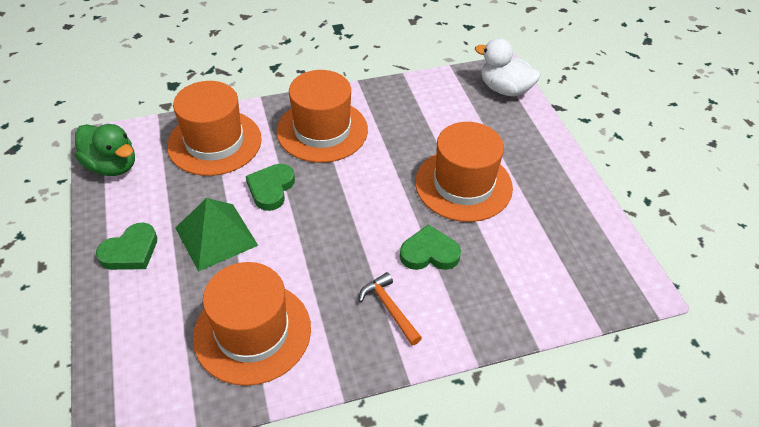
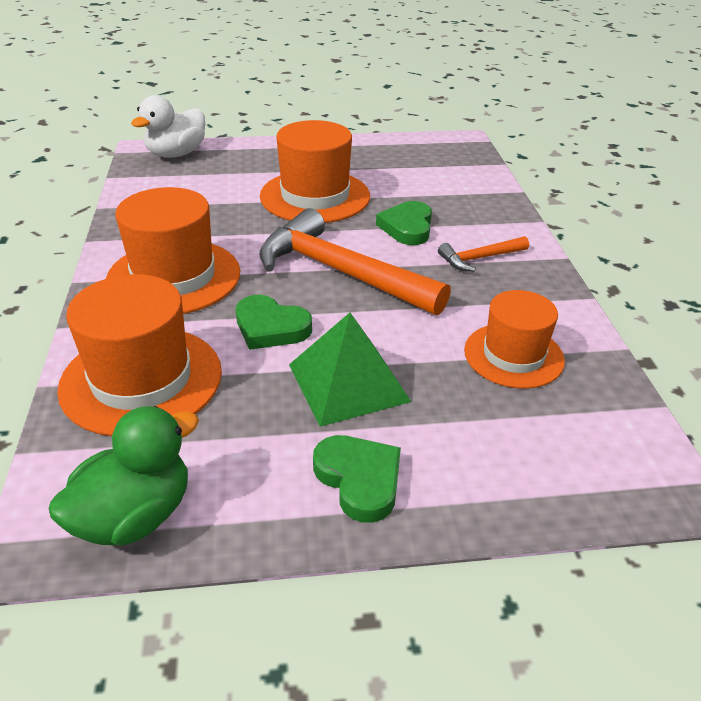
camera: 80 degrees left, 10 degrees down
orange hat [193,262,311,386] -> orange hat [464,290,565,389], size x0.66
none -> orange hammer [260,208,451,315]

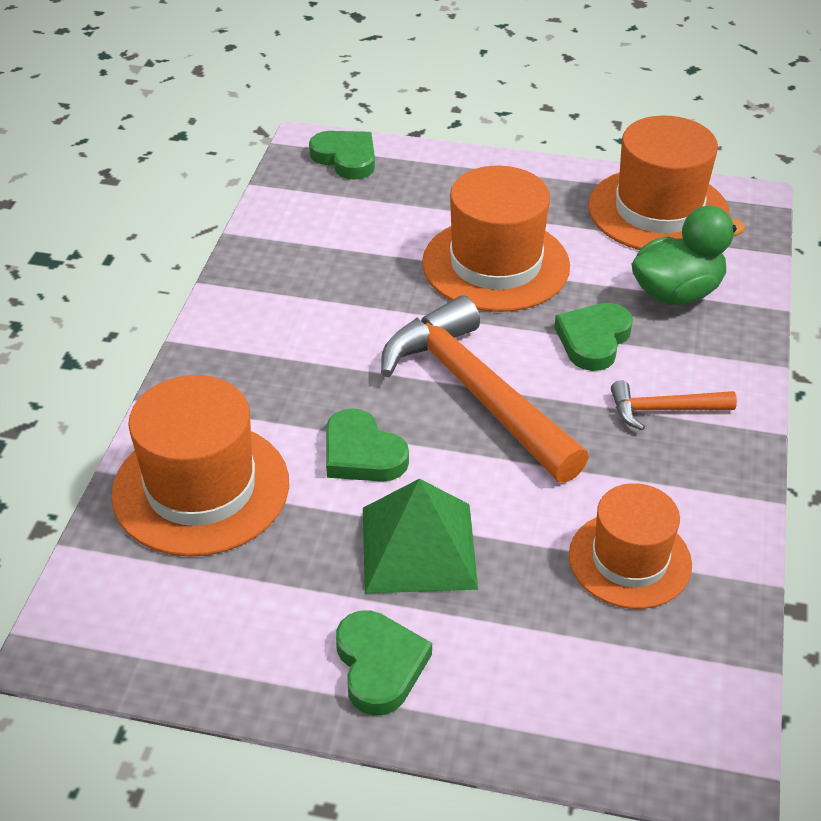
camera: 20 degrees right, 5 degrees up
green duck [48,406,199,545] -> green duck moved to [631,206,746,305]
orange hat [106,187,240,314] -> orange hat moved to [588,115,730,250]
white duck [131,95,205,158] -> green heart [309,131,375,180]

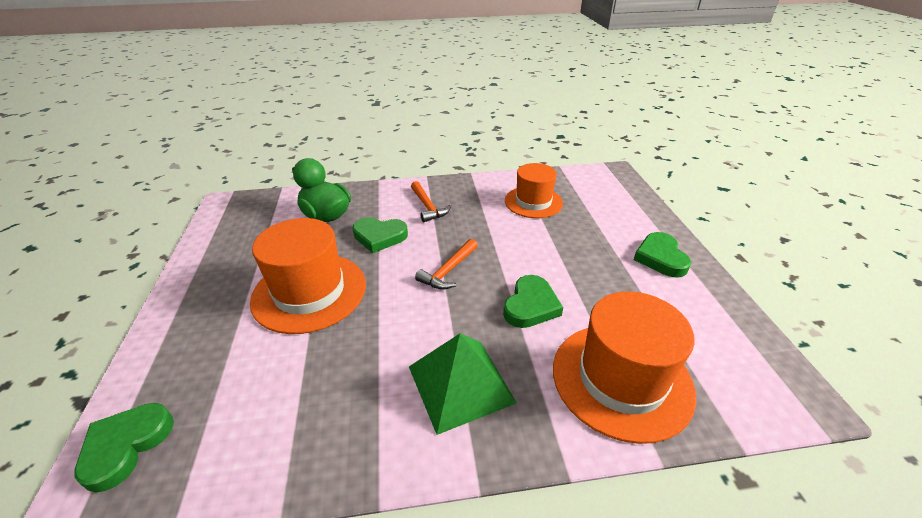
camera: 110 degrees left, 5 degrees down
green heart [336,610,432,716] -> green heart turned 60 degrees counterclockwise [634,232,691,278]
green pyramid [363,478,478,594] -> green pyramid moved to [409,333,517,435]
orange hammer [381,295,589,483] -> orange hammer [415,239,478,290], size x0.47
orange hat [588,115,730,250] -> none

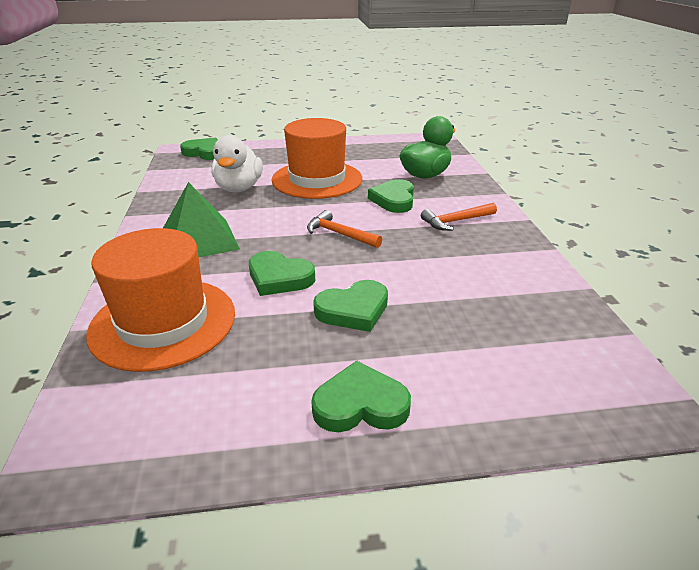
camera: 90 degrees right, 5 degrees down
orange hat [505,163,563,218] -> none
none -> white duck [211,135,263,192]
none -> green heart [313,280,388,332]

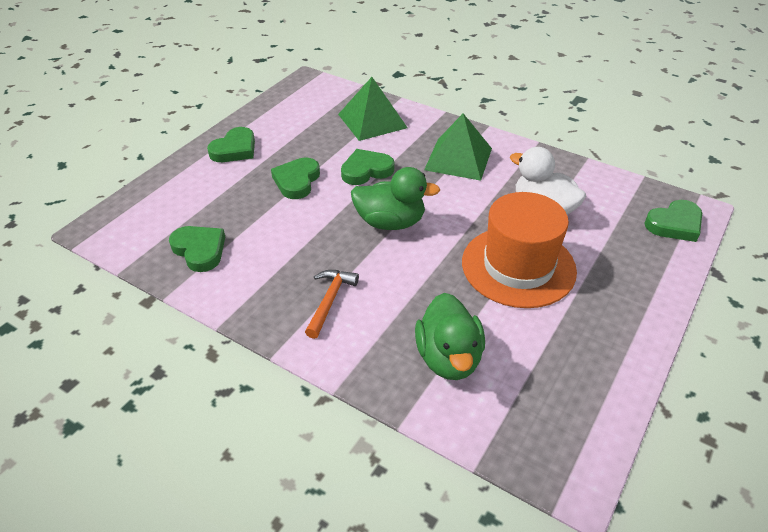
camera: 130 degrees right, 10 degrees up
orange hat [86,228,235,372] -> green pyramid [338,77,408,141]
orange hammer [307,210,382,248] -> green duck [351,167,440,230]
green heart [368,179,414,213] -> green heart moved to [169,226,225,272]

